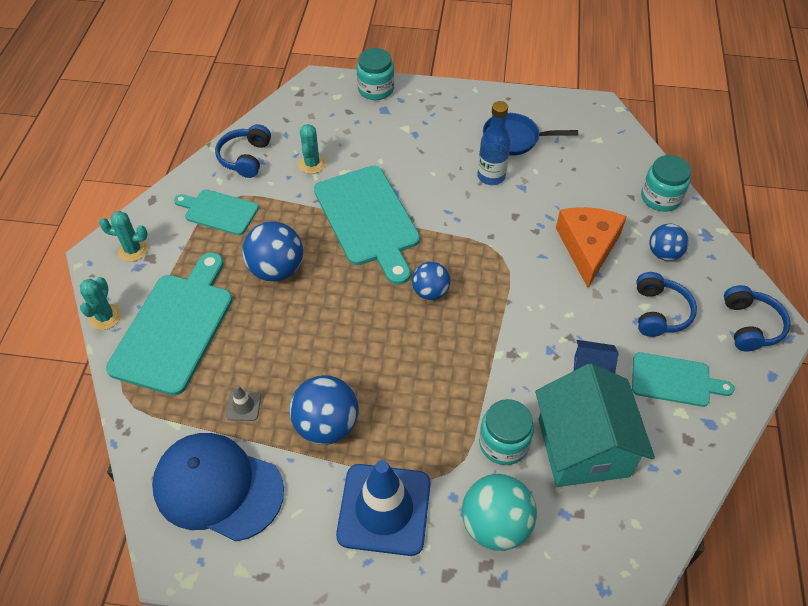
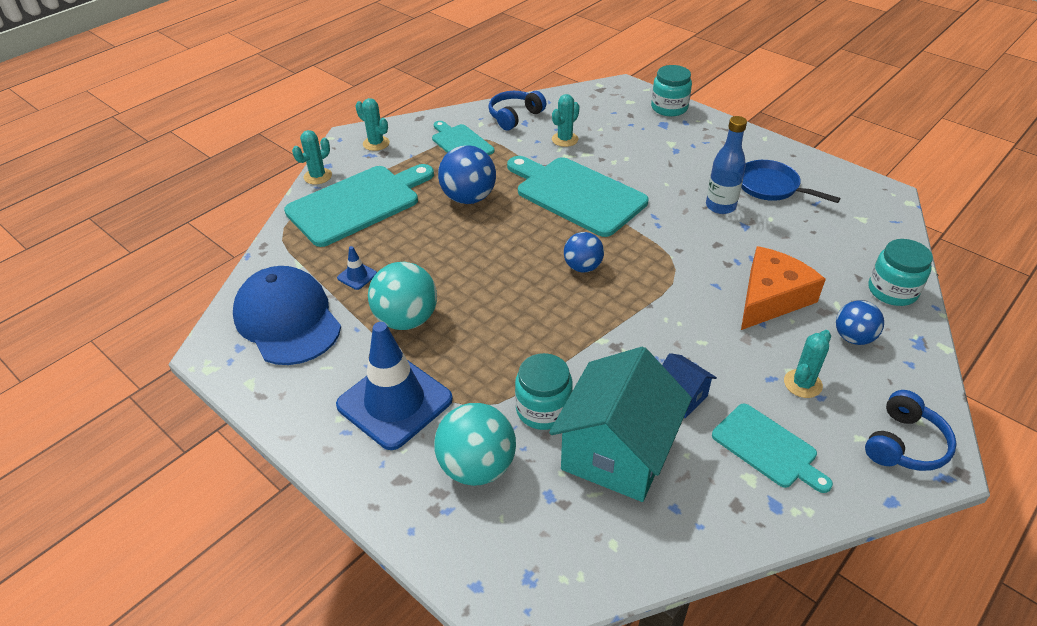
camera: 35 degrees right, 10 degrees down
grey traffic cone [226,385,261,421] -> blue traffic cone [337,246,377,290]
blue ball [289,375,359,445] -> turquoise ball [368,262,437,330]
turquoise cutting board [314,166,420,285] -> turquoise cutting board turned 120 degrees clockwise [507,156,648,237]
blue headphones [636,272,697,337] -> turquoise cactus [784,330,831,398]

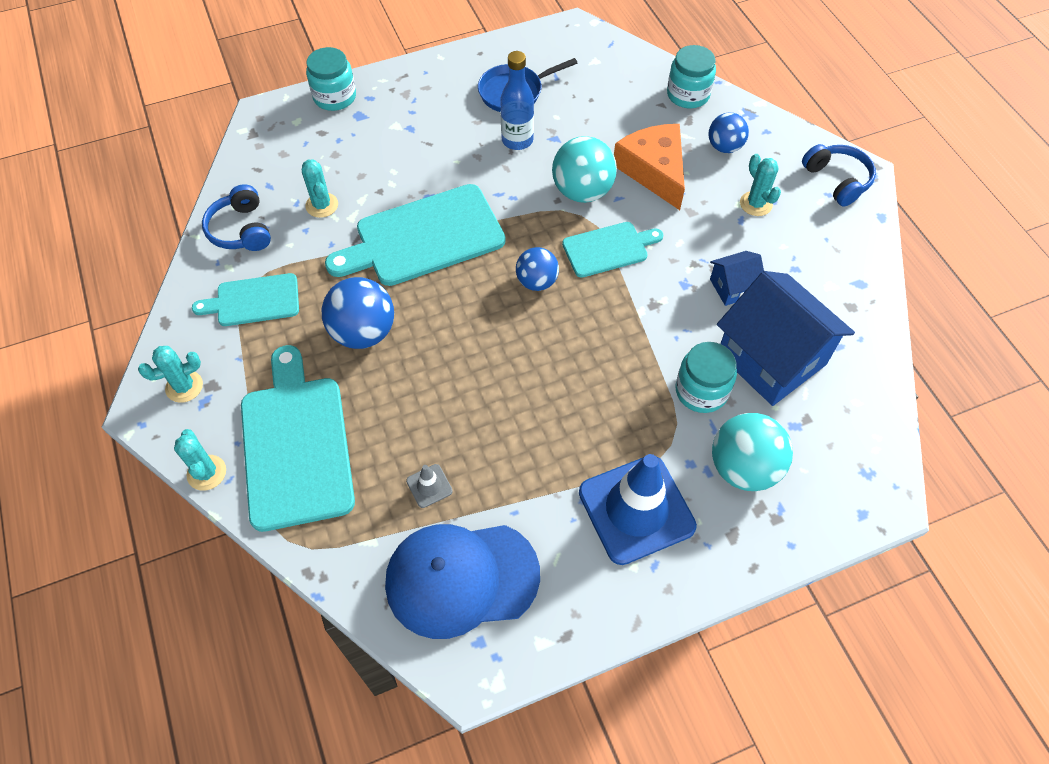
camera: 65 degrees left, 15 degrees up
blue traffic cone [337,246,377,290] -> grey traffic cone [406,464,453,508]
turquoise ball [368,262,437,330] -> turquoise ball moved to [552,136,617,203]
turquoise house [549,347,692,502] -> blue house [717,271,855,406]
turquoise cutting board [712,404,833,493] -> turquoise cutting board moved to [562,222,663,278]

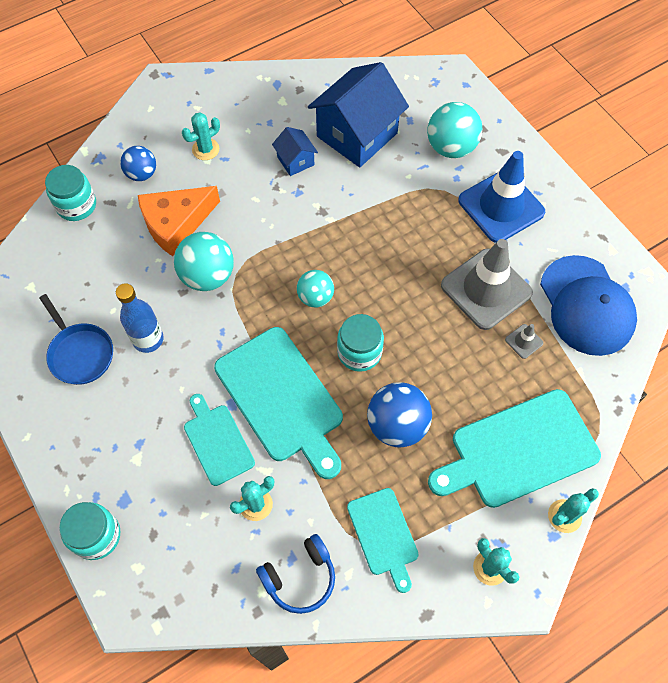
camera: 100 degrees left, 5 degrees up
blue ball [516,247,559,291] -> turquoise ball [297,270,334,307]
turquoise cutting board [562,222,663,278] -> turquoise cutting board moved to [184,394,255,486]
turquoise jar [676,342,737,413] -> turquoise jar moved to [337,314,384,372]
blue headphones [802,144,876,207] -> none
none -> grey traffic cone [441,239,533,330]

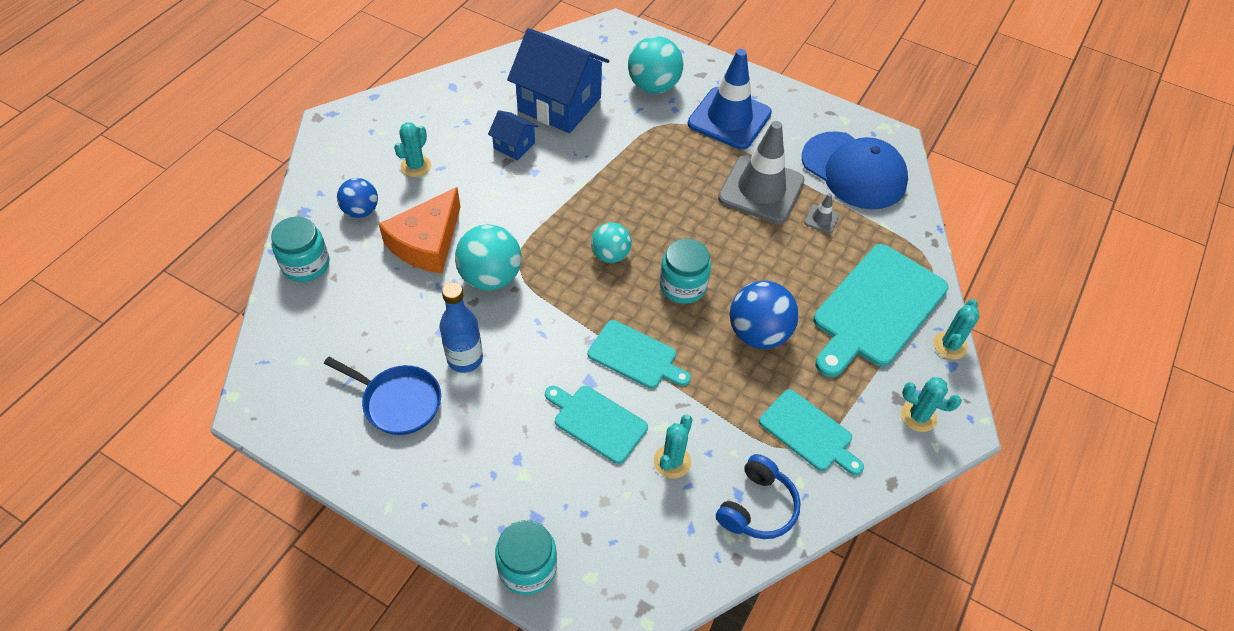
camera: 30 degrees left, 10 degrees down
turquoise cutting board [214,327,343,479] -> turquoise cutting board [588,320,691,389], size x0.57
blue house [308,62,409,167] -> blue house turned 75 degrees counterclockwise [507,28,609,133]

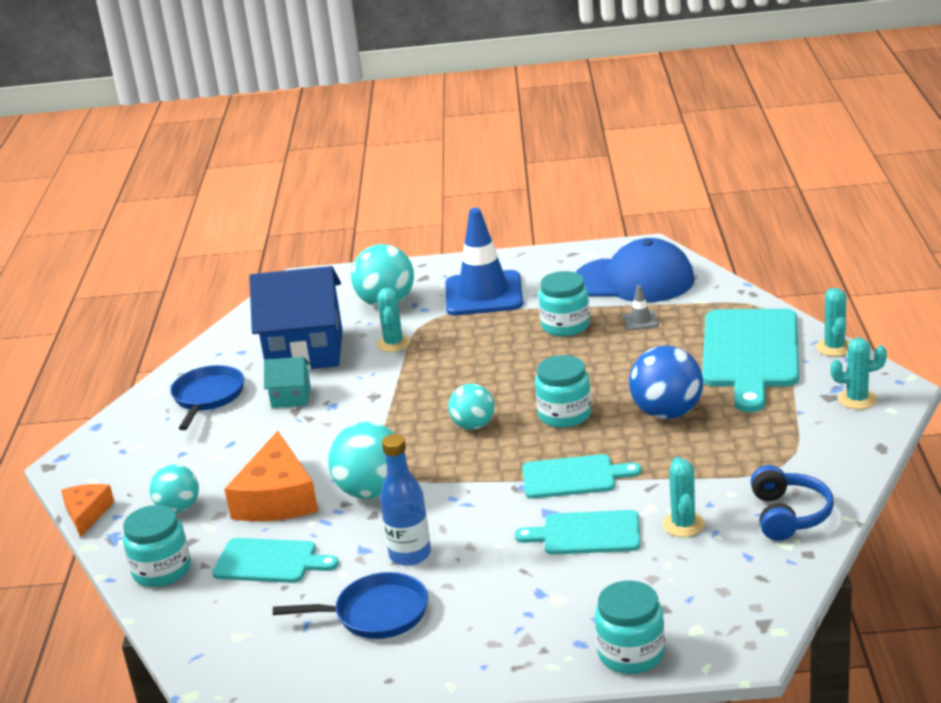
camera: 25 degrees left, 25 degrees down
blue ball [337,178,378,218] -> turquoise ball [149,464,199,513]
turquoise cactus [394,122,431,177] -> turquoise cactus moved to [377,288,410,352]
blue house [488,110,538,161] -> turquoise house [264,357,311,408]
grey traffic cone [718,121,805,224] -> turquoise jar [538,271,590,336]
turquoise cutting board [759,389,864,475] -> turquoise cutting board moved to [212,538,339,583]
none -> orange cheese [61,484,114,538]
none -> blue pan [170,365,244,430]

